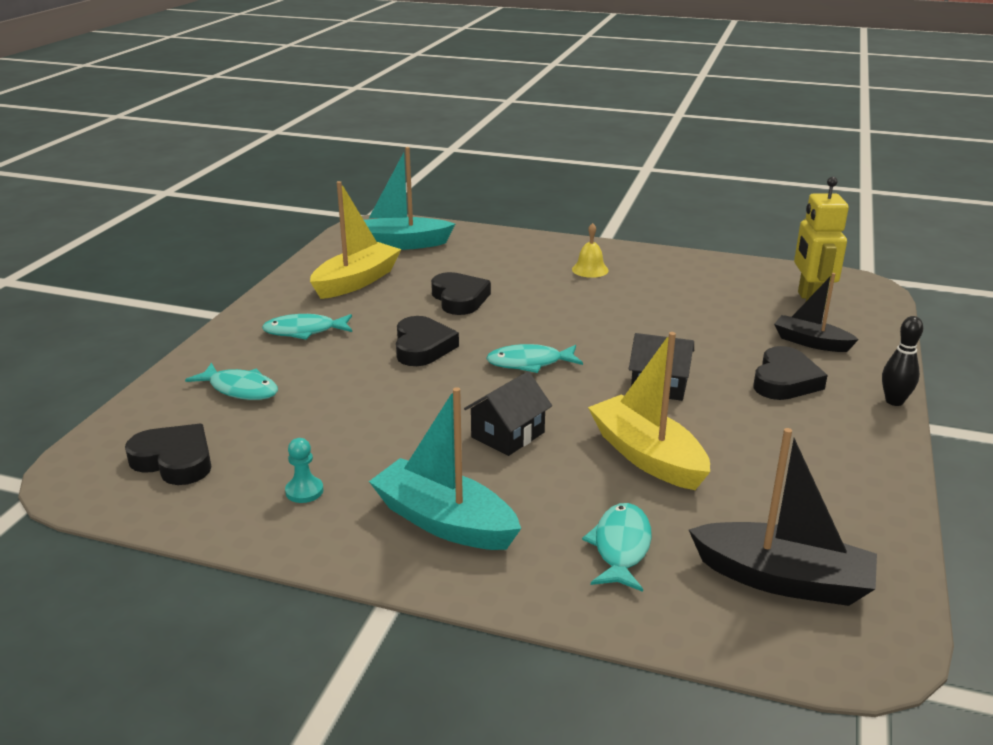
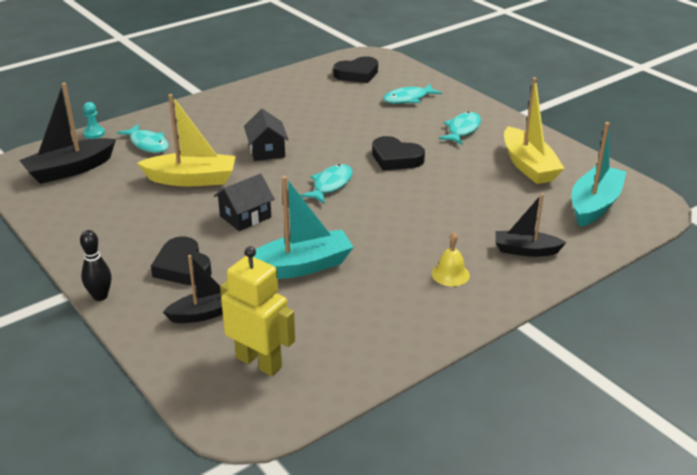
camera: 125 degrees right, 5 degrees up
turquoise pawn [285,438,323,503] -> turquoise pawn moved to [83,102,105,139]
turquoise boat [369,387,521,550] -> turquoise boat moved to [253,176,354,279]
black heart [431,272,491,315] -> none
none -> black boat [495,194,567,257]

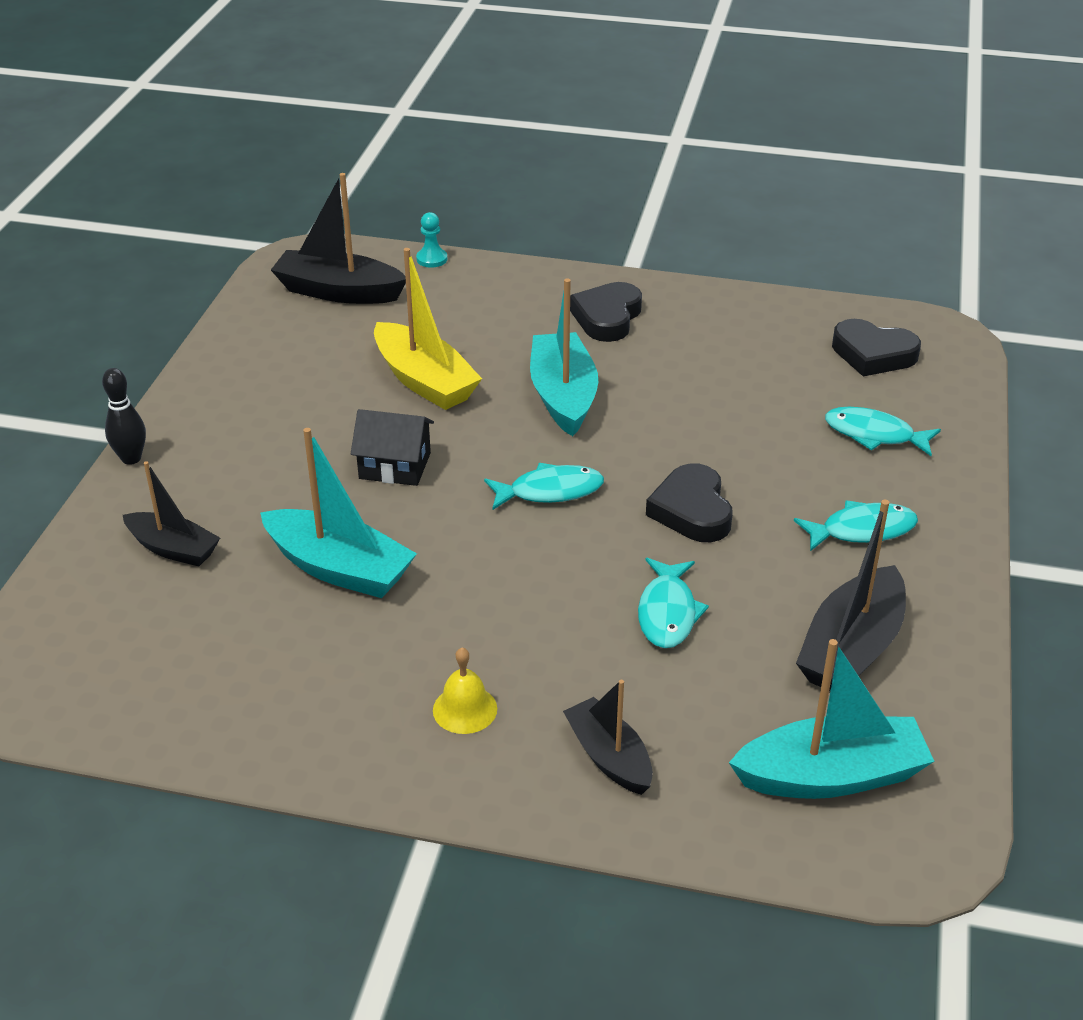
camera: 50 degrees right, 5 degrees up
turquoise fish [117,124,169,153] -> turquoise fish moved to [638,558,709,648]
black heart [151,236,212,285] -> black heart moved to [570,282,642,342]
yellow robot [220,246,295,376] -> none
black house [244,109,289,161] -> turquoise boat [530,279,598,436]
yellow boat [504,77,565,184] -> black boat [796,500,906,691]

